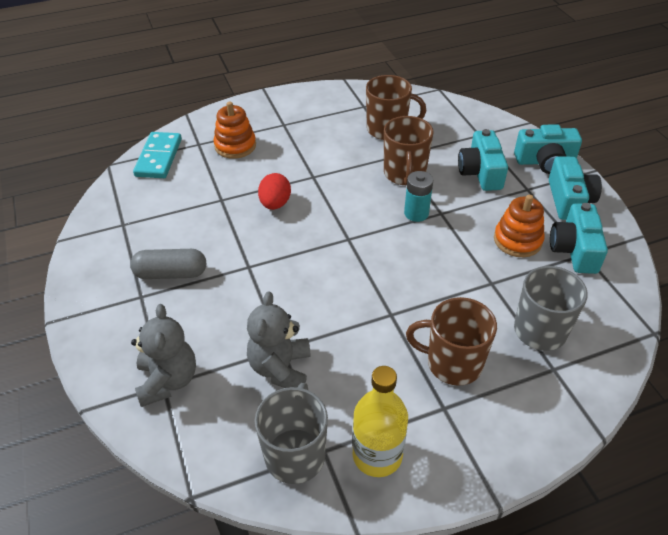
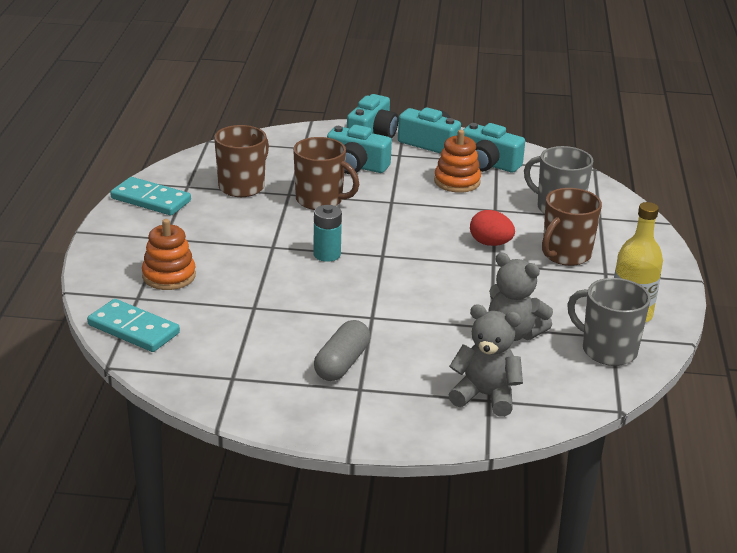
camera: 65 degrees left, 15 degrees down
red egg [258,173,291,210] -> red egg moved to [470,210,515,246]
turquoise battery [404,171,433,222] -> turquoise battery moved to [313,205,342,262]
none -> turquoise domino [110,177,191,216]

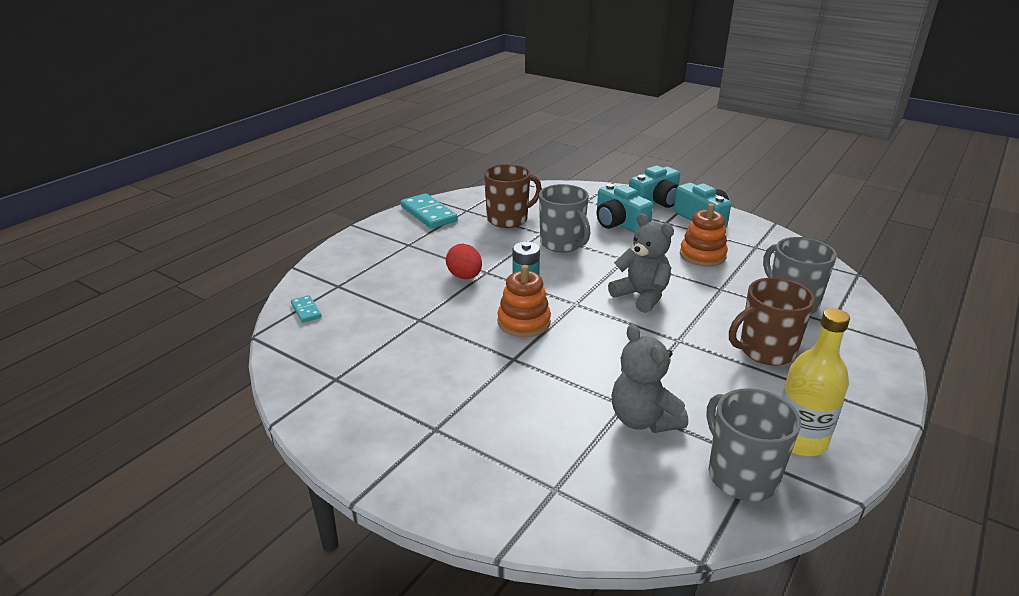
camera: 30 degrees right, 0 degrees up
turquoise domino [87,299,180,352] -> turquoise domino [291,295,322,323], size x0.51
orange stacking toy [142,219,196,290] -> orange stacking toy moved to [497,265,551,337]
brown mug [293,137,359,210] -> grey mug [539,184,590,252]
grey capsule [314,320,370,381] -> none
grey teddy bear [449,304,523,417] -> grey teddy bear moved to [608,213,674,313]
turquoise camera [463,123,525,173] -> none
red egg [470,210,515,246] -> red egg moved to [446,244,482,279]

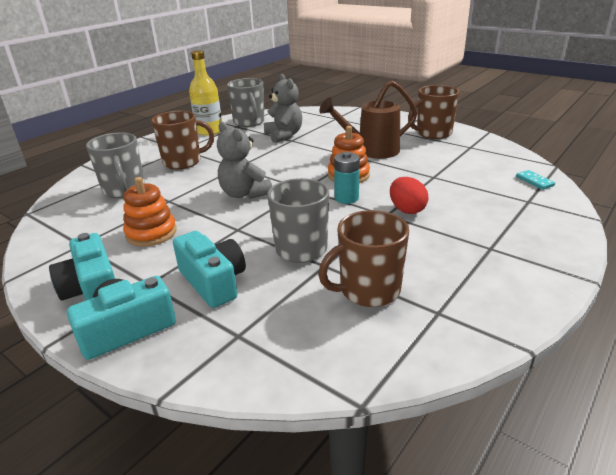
camera: 175 degrees left, 0 degrees up
turquoise domino [401,193,458,229] -> none
none -> brown watering can [319,81,418,159]
none -> brown mug [408,85,460,139]

